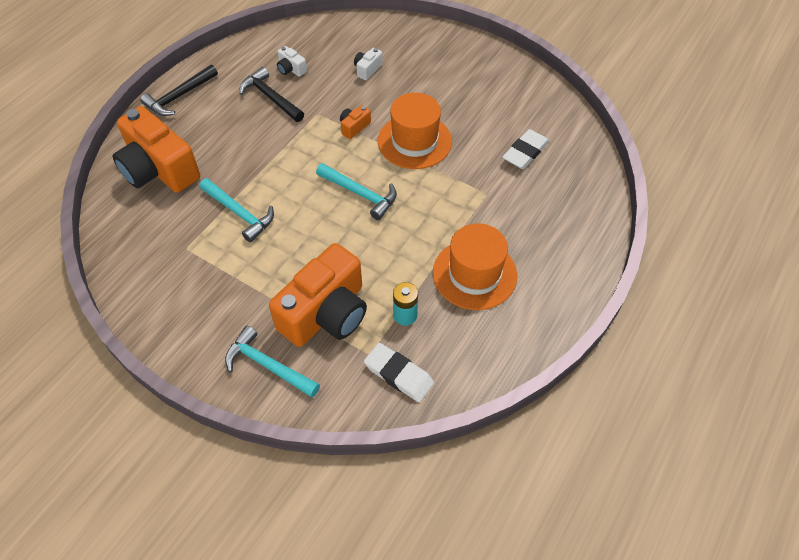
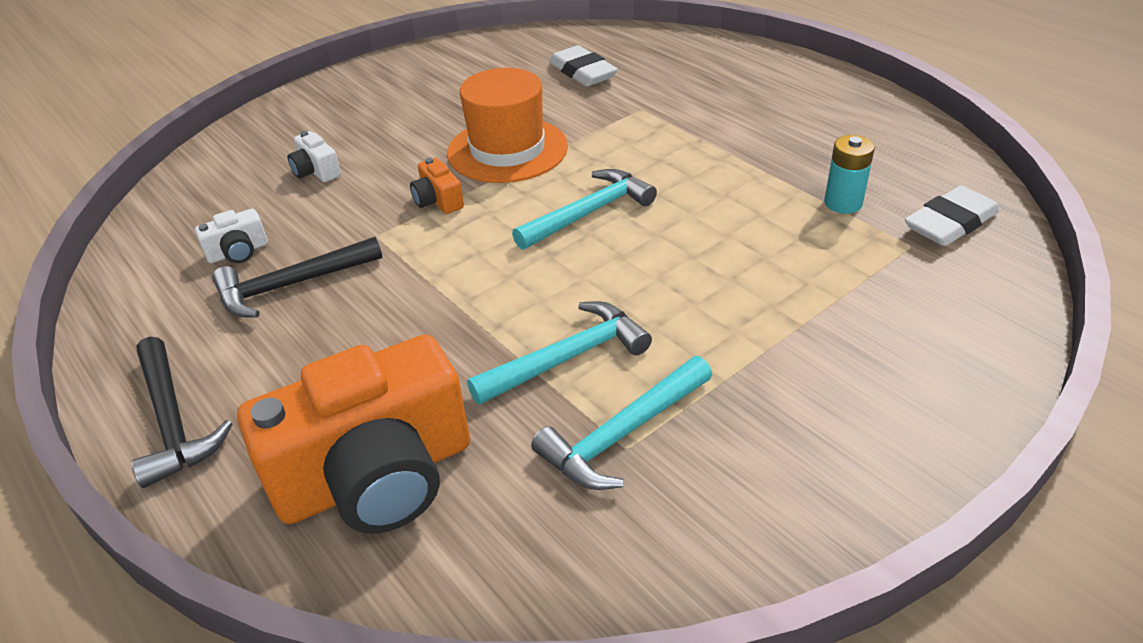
camera: 70 degrees left, 15 degrees down
turquoise hammer [225,326,320,398] -> turquoise hammer moved to [531,356,712,490]
orange camera [269,243,367,347] -> none
orange hat [433,223,517,310] -> none

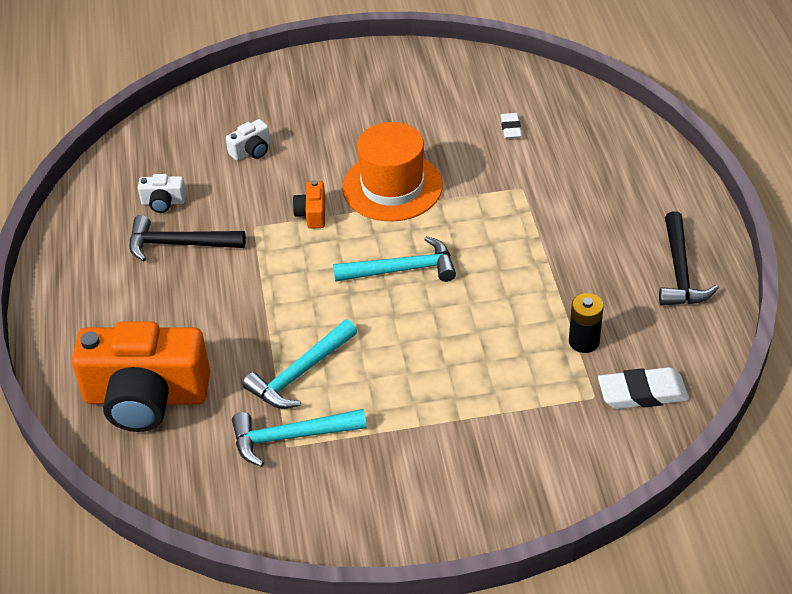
camera: 30 degrees right, 5 degrees up
black hammer [131,337,232,488] -> black hammer moved to [659,211,719,306]
white camera [287,131,341,182] -> white camera turned 120 degrees counterclockwise [226,119,270,161]
turquoise hammer [467,301,652,405] -> turquoise hammer turned 135 degrees clockwise [242,320,357,409]
white eraser [549,45,618,86] -> white eraser [501,113,522,139], size x0.57
turquoise battery [824,135,875,214] -> black battery [569,293,604,353]

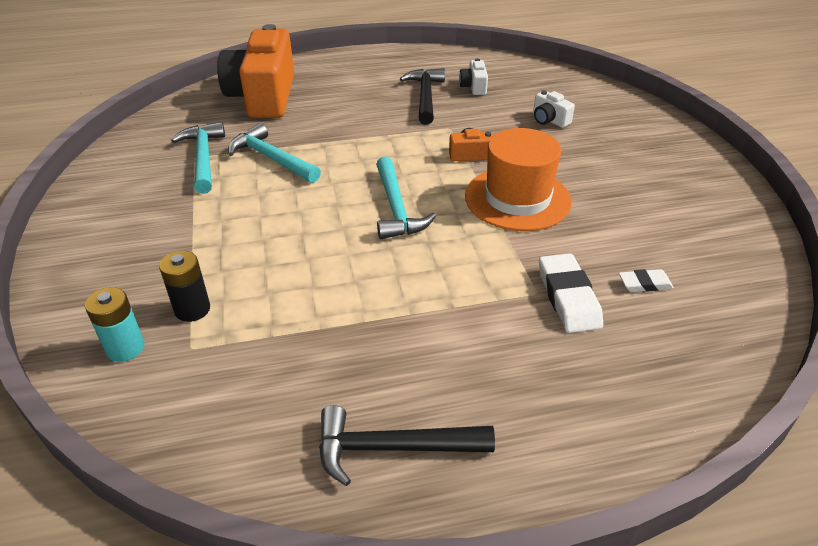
camera: 85 degrees right, 5 degrees down
black battery [569,293,604,353] -> black battery moved to [159,251,210,322]
white eraser [598,367,689,409] -> white eraser moved to [539,253,603,333]
none -> turquoise battery [85,287,145,362]

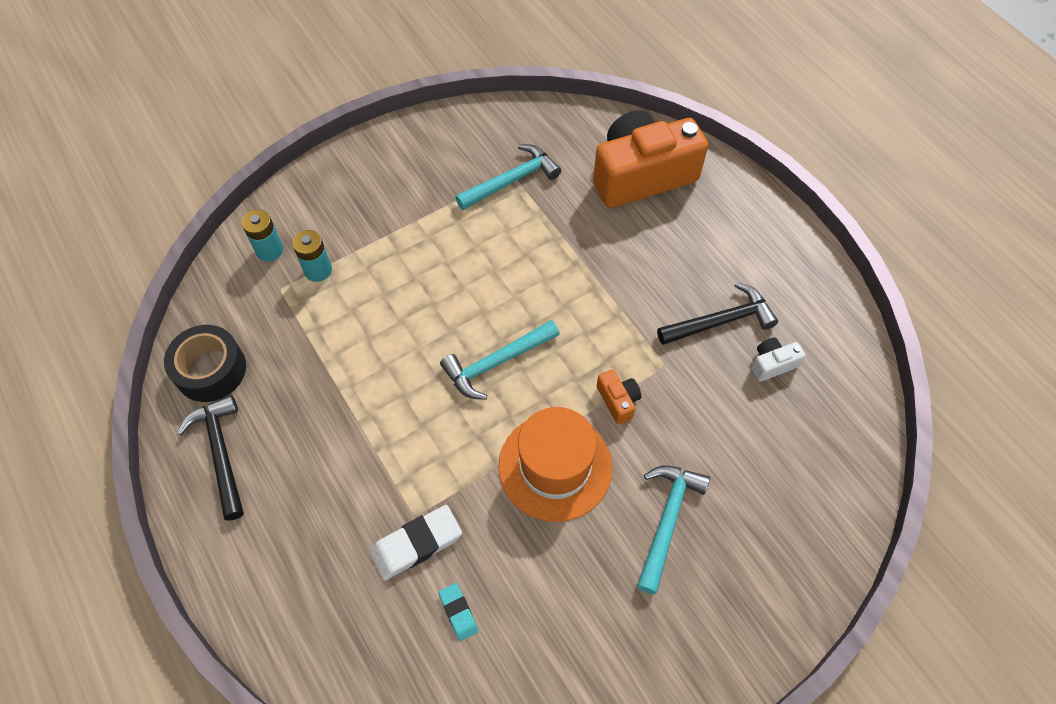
camera: 70 degrees right, 20 degrees up
black battery [159,251,210,322] -> turquoise battery [293,230,332,282]
turquoise hammer [228,123,321,183] -> turquoise hammer moved to [637,465,710,594]
white camera [533,90,575,128] -> none
white eraser [619,269,674,292] -> turquoise eraser [438,583,478,641]
none -> black tape [164,325,246,402]

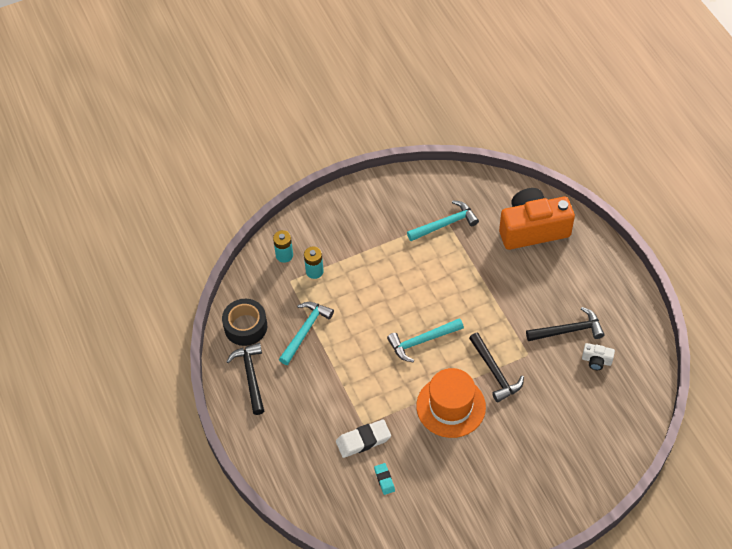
camera: 10 degrees right, 5 degrees down
orange camera [597,369,641,424] -> black hammer [469,333,524,403]
turquoise hammer [637,465,710,594] -> turquoise hammer moved to [279,302,334,365]
white camera [751,337,806,382] -> white camera turned 150 degrees counterclockwise [582,343,615,370]

